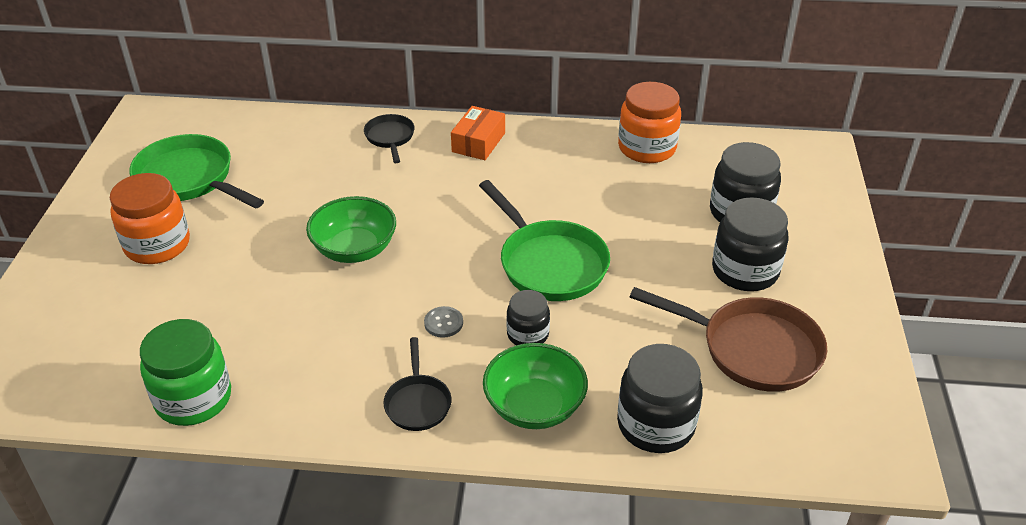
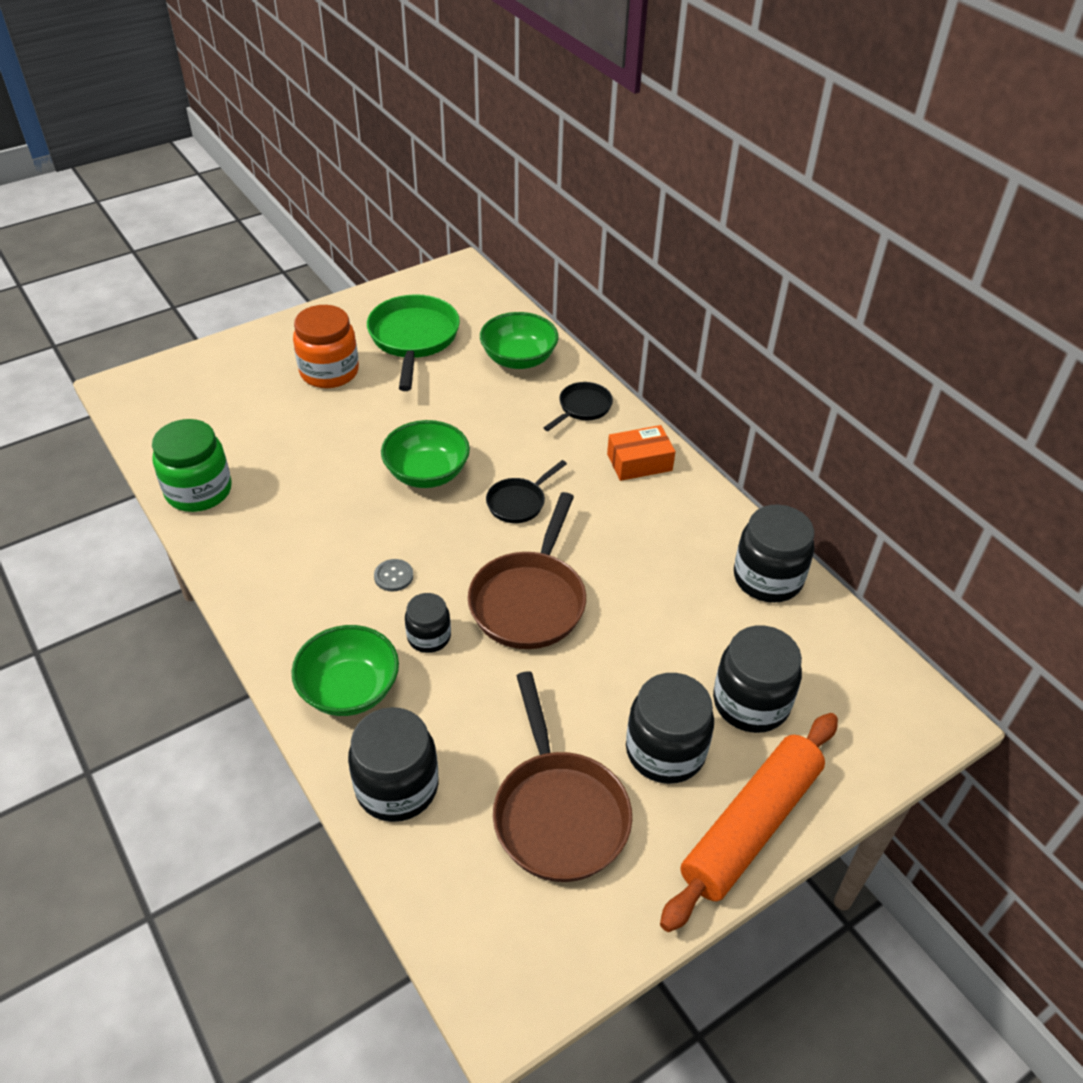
camera: 50 degrees right, 5 degrees up
black pan [383,337,452,431] -> black pan moved to [486,460,567,523]
green pan [479,180,610,301] -> brown pan [468,492,586,649]
orange jar [618,82,681,163] -> black jar [734,505,814,603]
none -> green bowl [480,312,559,369]
none -> orange rolling pin [660,713,838,932]

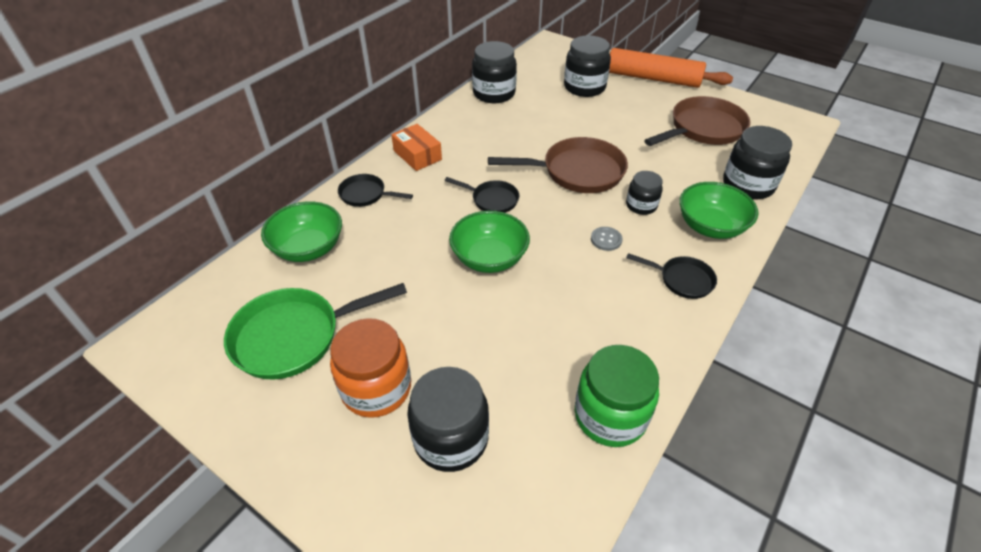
camera: 110 degrees left, 0 degrees up
black jar [626,673,714,784] -> black jar moved to [407,367,489,472]
none -> black pan [626,253,717,299]

